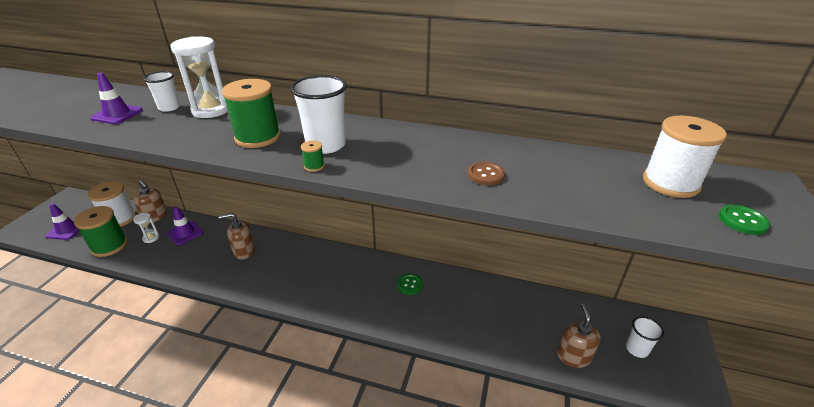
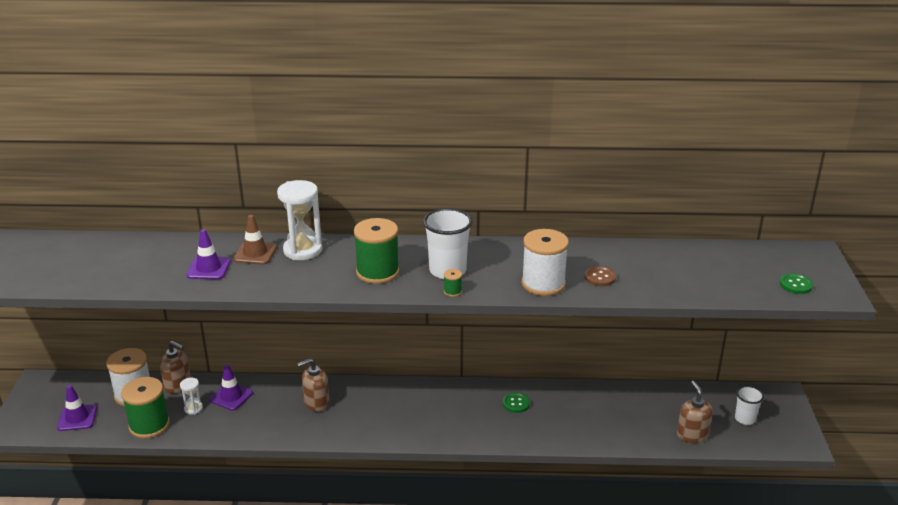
camera: 15 degrees left, 5 degrees down
white cup [143,71,180,112] -> brown traffic cone [233,215,277,264]
white spool [643,116,727,198] -> white spool moved to [522,229,569,296]

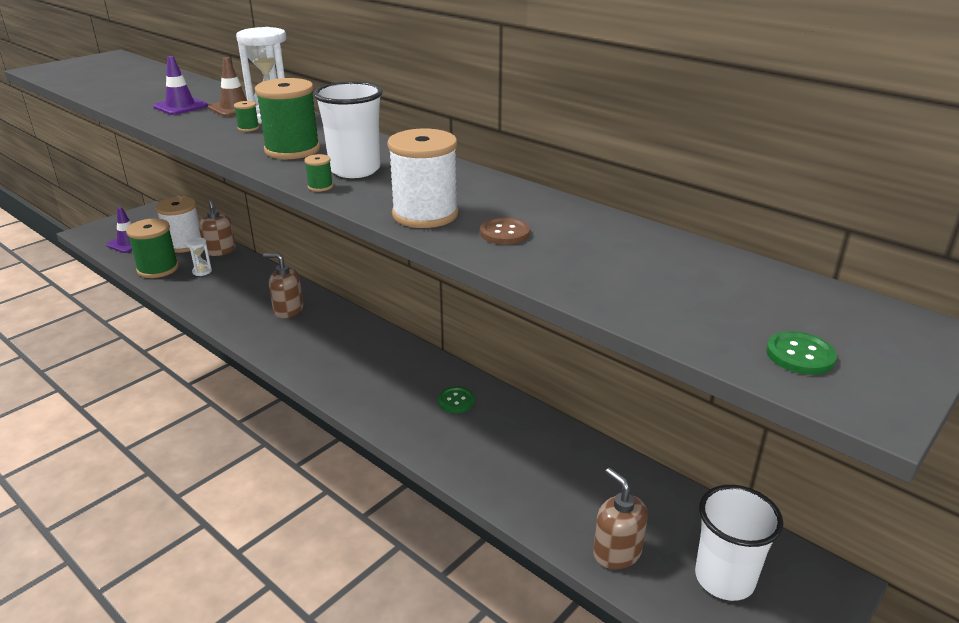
camera: 40 degrees right, 0 degrees up
purple traffic cone [209,364,253,411] -> none
brown soap dispenser [677,381,713,443] -> brown soap dispenser turned 60 degrees counterclockwise [593,468,648,569]
white cup [735,386,764,425] -> white cup [695,485,784,601], size x1.66
none -> green spool [234,101,259,132]

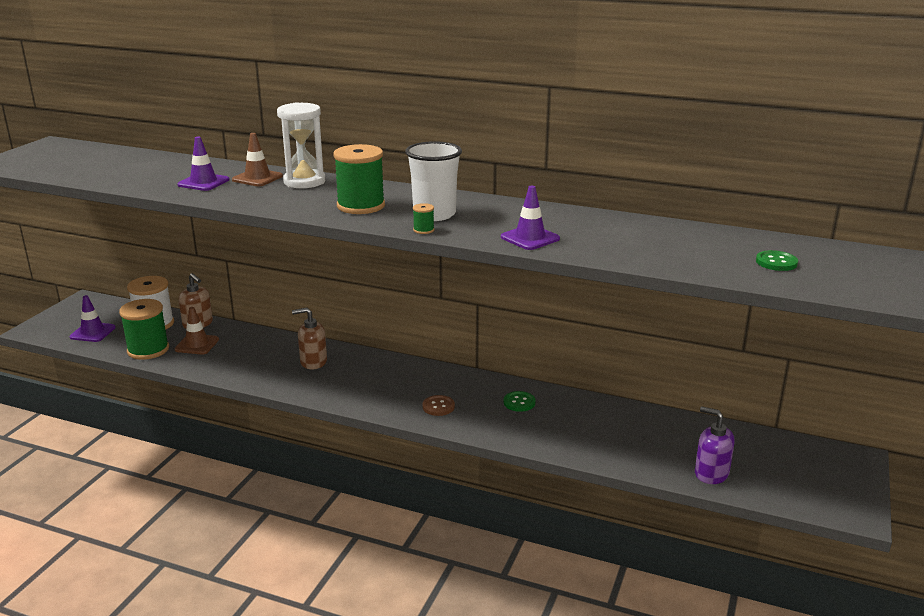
camera: 20 degrees left, 5 degrees down
white hourglass [186,237,212,276] -> brown traffic cone [174,307,219,355]
green spool [234,101,259,132] -> none
white spool [387,129,458,228] -> purple traffic cone [501,186,560,250]
brown button [480,217,530,245] -> brown button moved to [423,395,455,416]
brown soap dispenser [593,468,648,569] -> purple soap dispenser [695,406,735,484]
white cup [695,485,784,601] -> none
green button [766,331,837,375] -> green button moved to [756,250,798,271]

